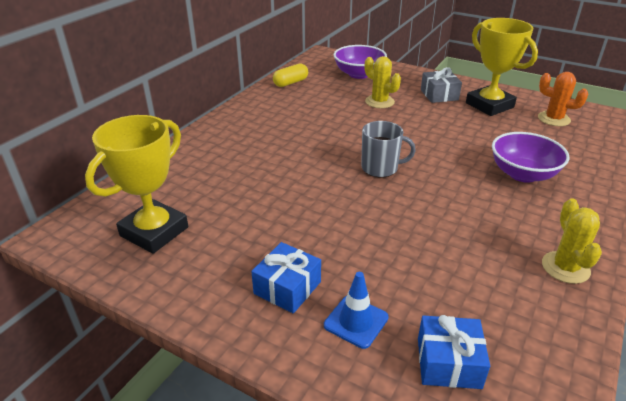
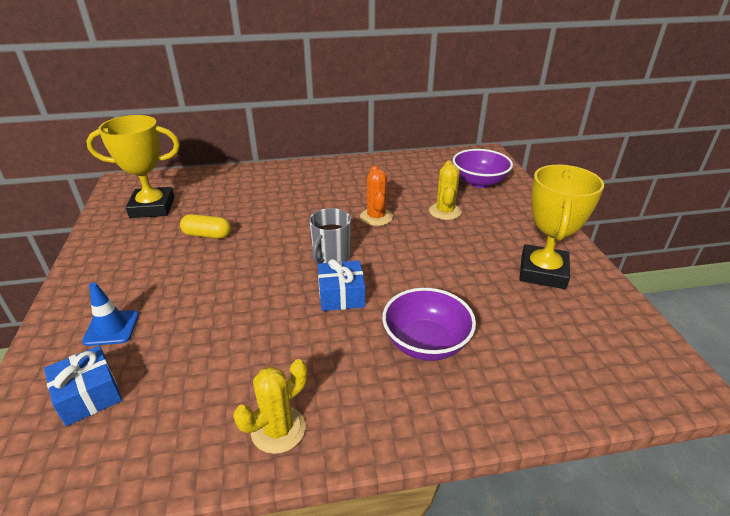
camera: 50 degrees right, 0 degrees up
blue gift [251,242,321,313] -> blue gift moved to [318,259,365,311]
yellow capsule [273,63,308,87] -> yellow capsule moved to [180,214,231,239]
grey mug [361,121,416,177] -> grey mug turned 60 degrees clockwise [309,208,351,264]
grey gift [421,67,462,103] -> none
orange cactus [538,72,588,126] -> orange cactus moved to [360,165,393,226]

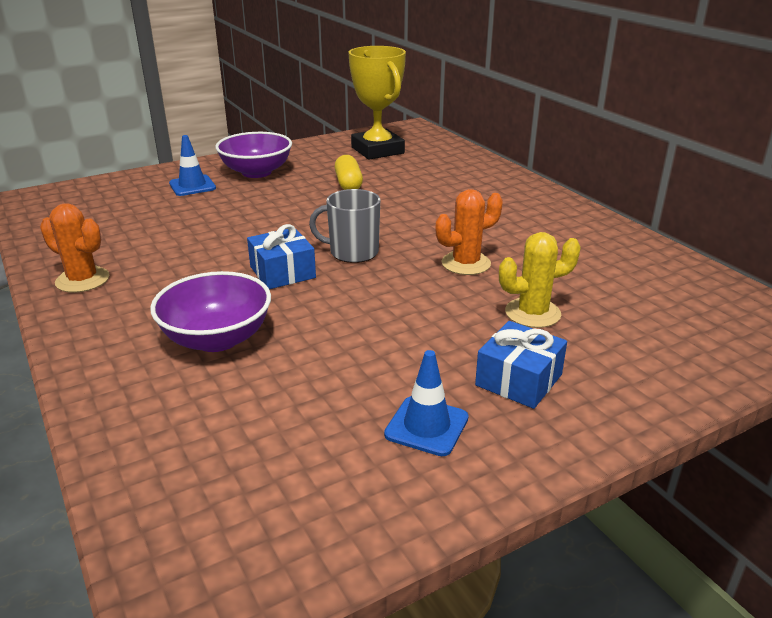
camera: 70 degrees right, 5 degrees down
blue gift [44,346,122,426] -> blue gift moved to [475,321,567,409]
yellow cactus [233,359,307,454] -> orange cactus [40,203,109,293]
purple bowl [453,149,513,188] -> purple bowl moved to [215,132,292,178]
yellow trophy [520,165,604,289] -> blue traffic cone [384,350,469,456]

